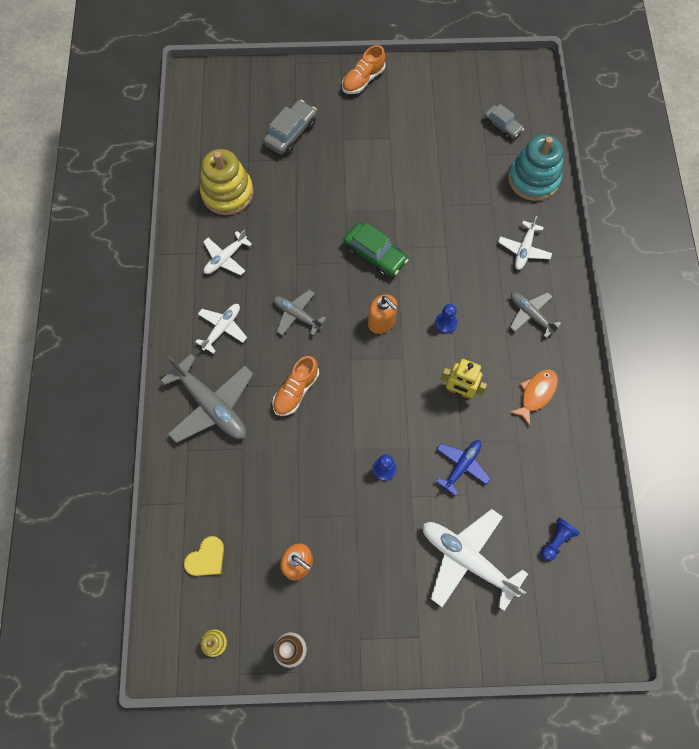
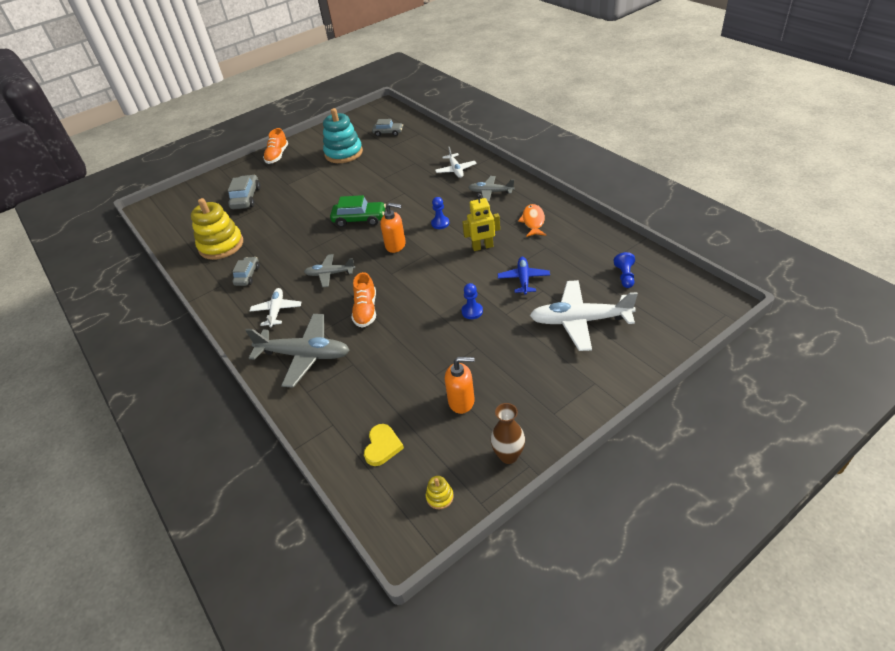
camera: 30 degrees left, 25 degrees down
white plane [203,230,252,275] -> grey car [232,257,260,286]
turquoise stacking toy [508,135,563,201] -> turquoise stacking toy moved to [323,108,363,163]

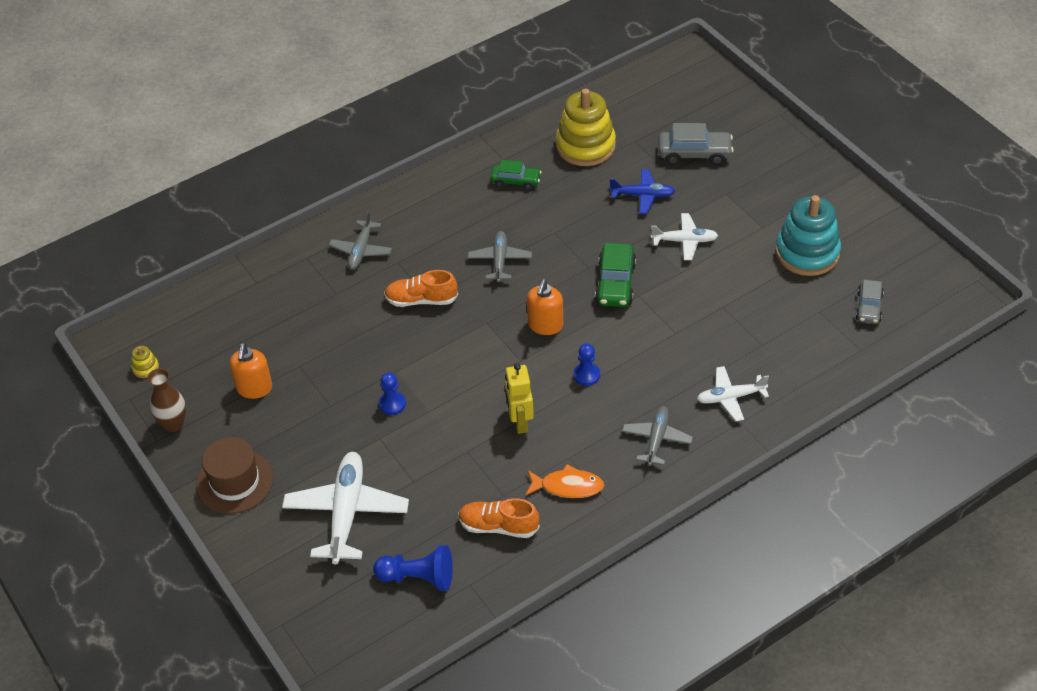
camera: 90 degrees right, 5 degrees up
grey car [232,257,260,286] -> green car [490,160,541,190]
grey plane [245,314,350,388] -> grey plane [329,211,392,269], size x0.58
white plane [250,288,301,327] -> white plane moved to [651,213,718,260]
orange shoe [263,128,288,164] -> orange shoe moved to [458,498,540,538]
yellow heart [364,424,404,466] -> none
blue plane [498,257,550,295] -> blue plane moved to [609,169,675,214]
blue pawn [613,252,635,288] -> blue pawn [373,545,453,591], size x1.51
none -> brown hat [196,437,273,514]

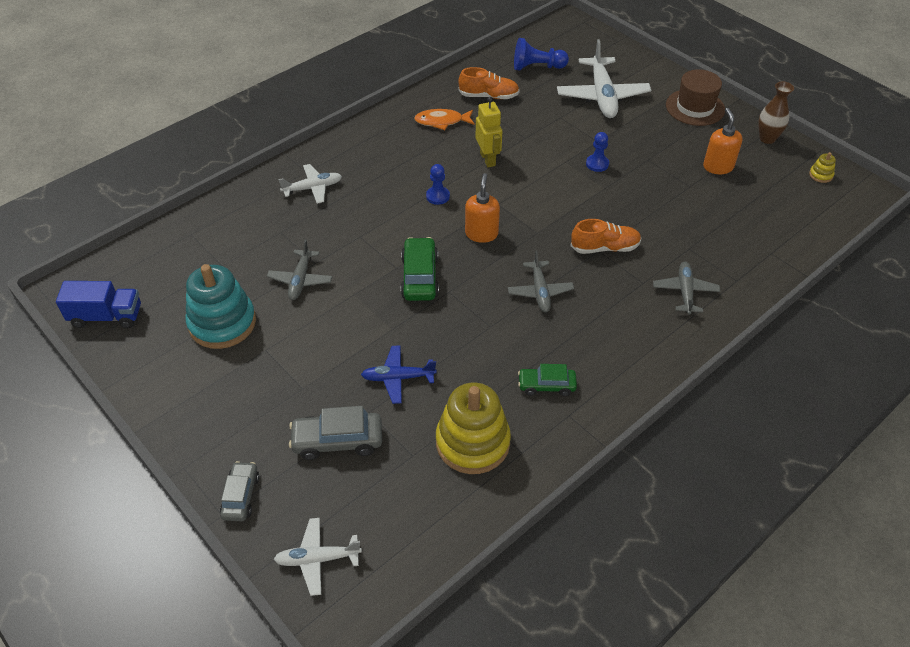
camera: 170 degrees right, 0 degrees up
grey plane [622,406,693,466] -> grey plane moved to [267,239,332,300]
white plane [651,213,718,260] -> white plane moved to [274,518,362,596]
grey car [855,280,884,324] -> grey car moved to [220,461,259,521]
none -> blue truck [56,281,141,328]

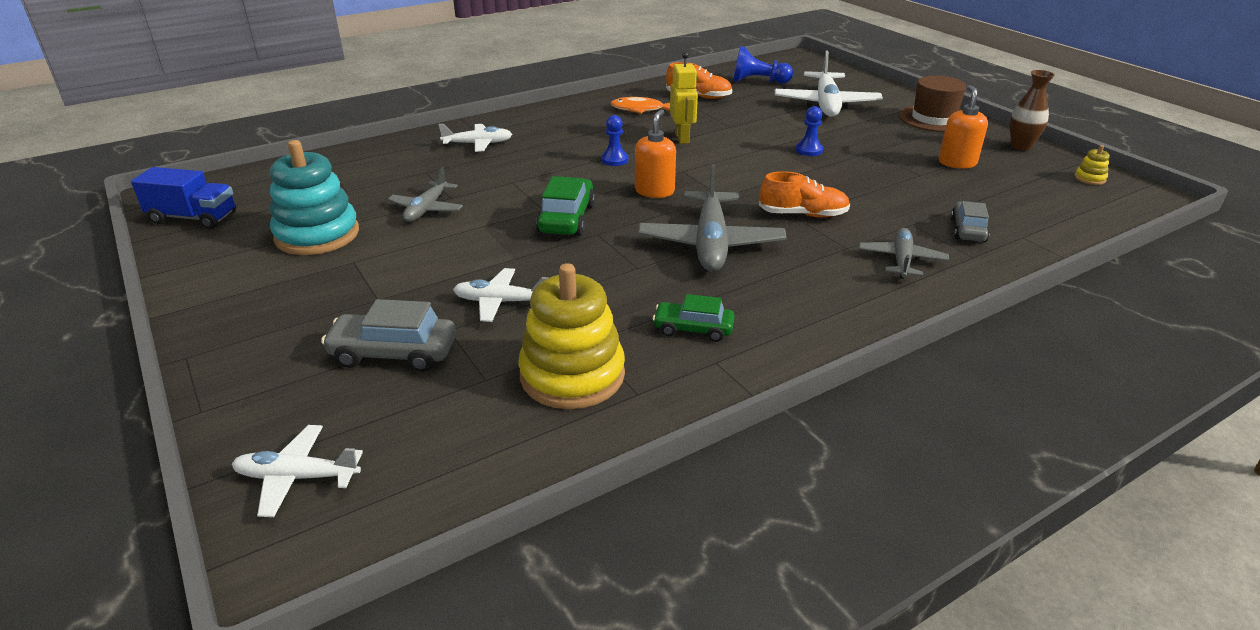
camera: 10 degrees right, 15 degrees down
grey car [220,461,259,521] -> grey car moved to [951,201,989,242]
blue plane [361,345,437,404] -> white plane [453,268,549,322]
grey plane [508,250,574,312] -> grey plane [638,164,787,272], size x1.73

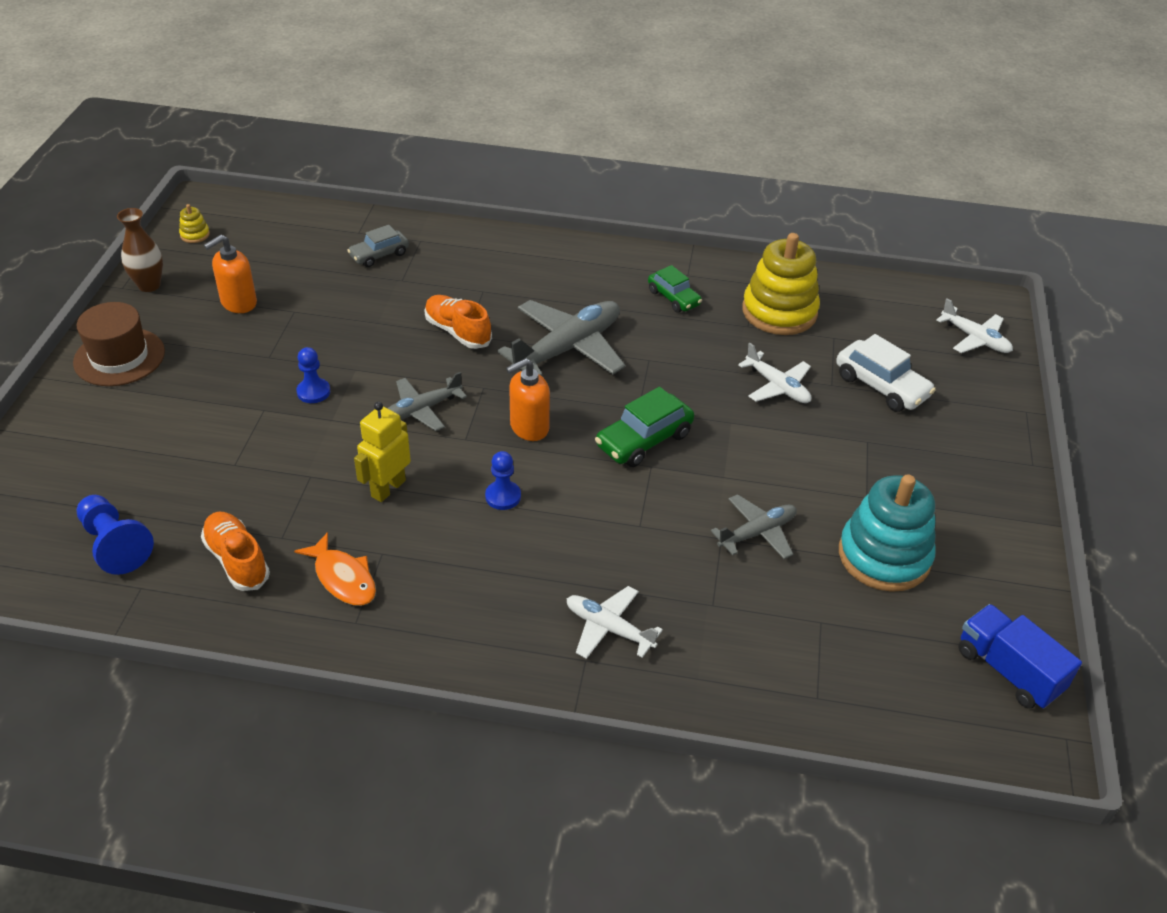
camera: 140 degrees left, 10 degrees up
grey car [321,299,456,372] -> white car [836,334,936,412]
white plane [775,51,883,117] -> none
grey plane [859,228,949,279] -> grey plane moved to [387,372,467,431]

